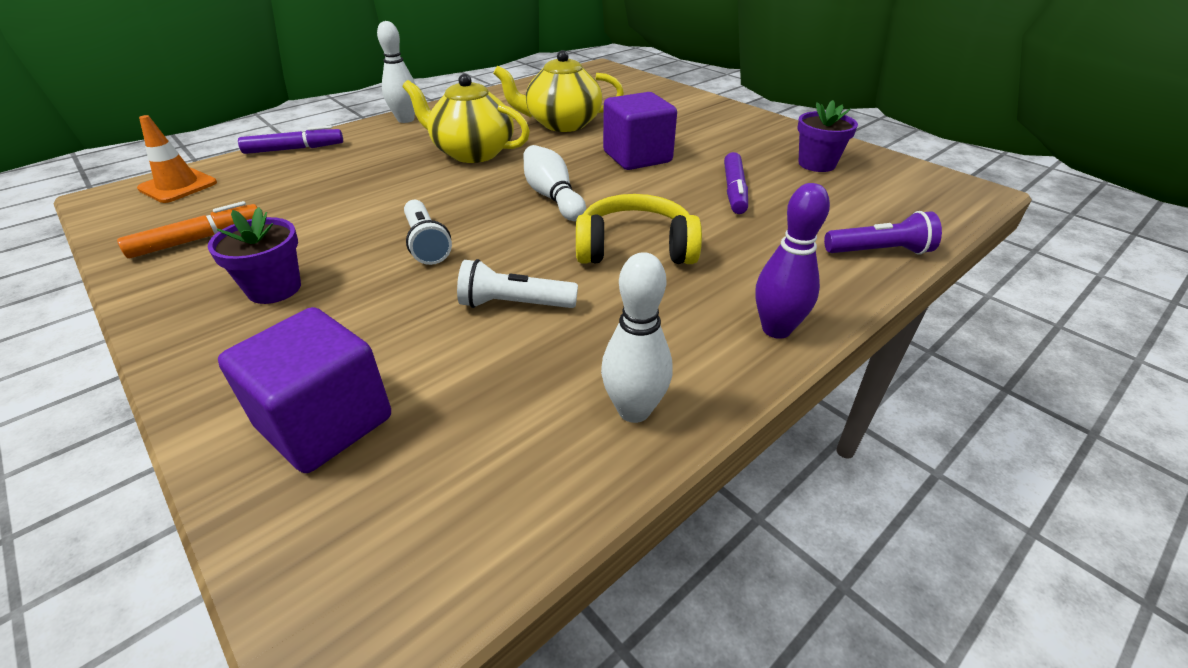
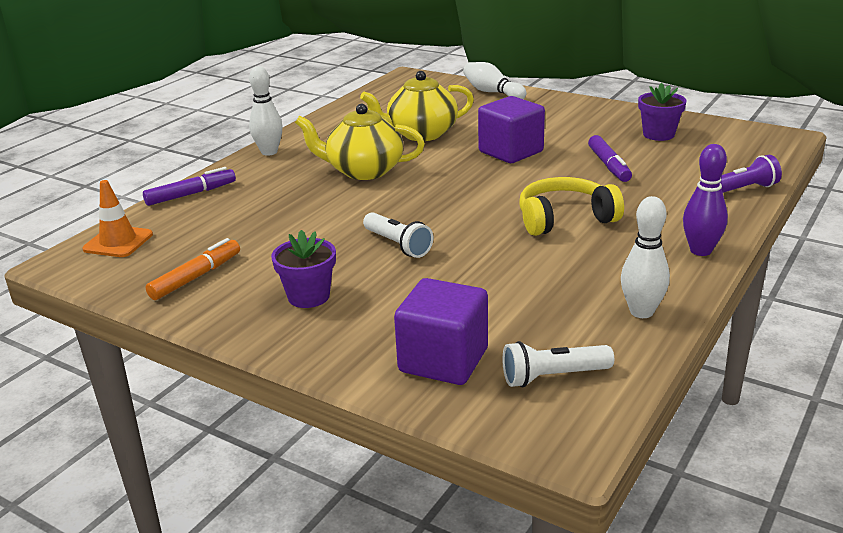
camera: 15 degrees left, 10 degrees down
white flashlight [457,259,578,308] -> white flashlight moved to [503,341,614,387]
white bowling pin [523,145,586,221] -> white bowling pin moved to [463,62,526,99]

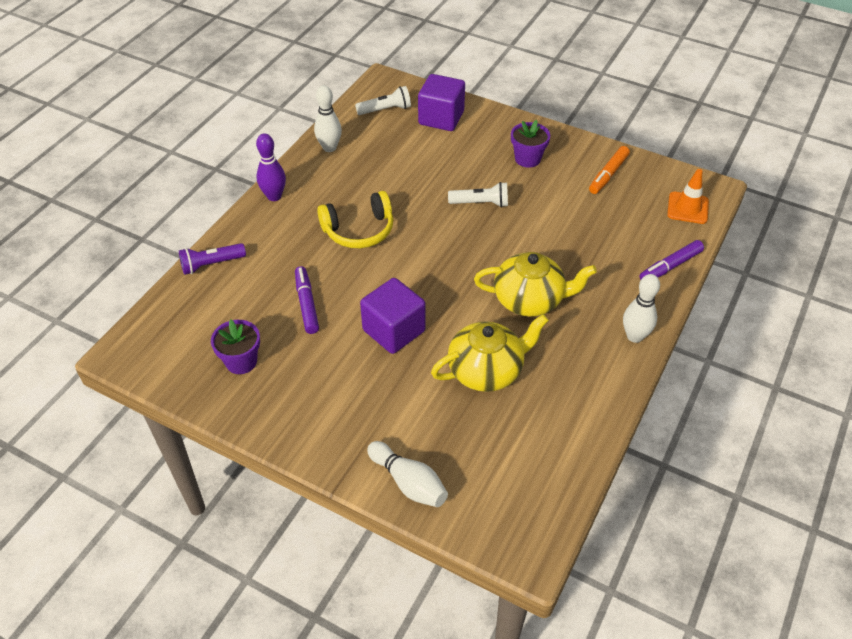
camera: 175 degrees right, 20 degrees up
white flashlight [363,212,433,258] -> white flashlight turned 135 degrees clockwise [448,182,508,207]

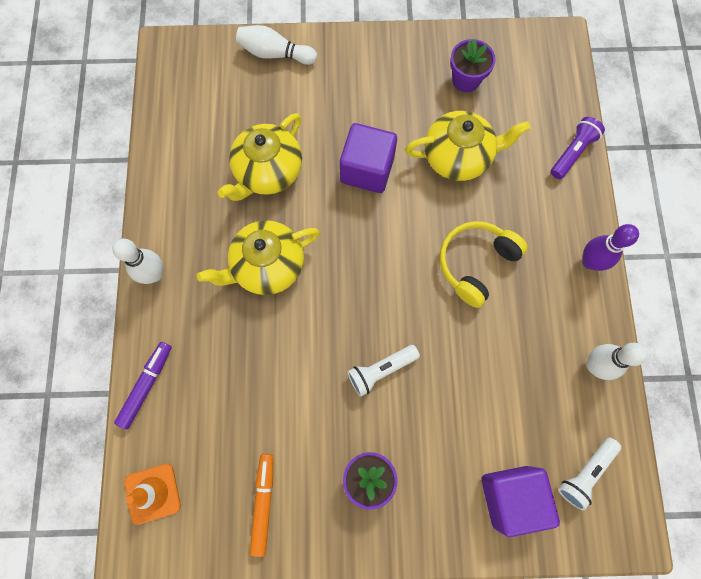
camera: 150 degrees right, 25 degrees up
purple marker [295,266,319,334] -> yellow teapot [405,111,531,181]

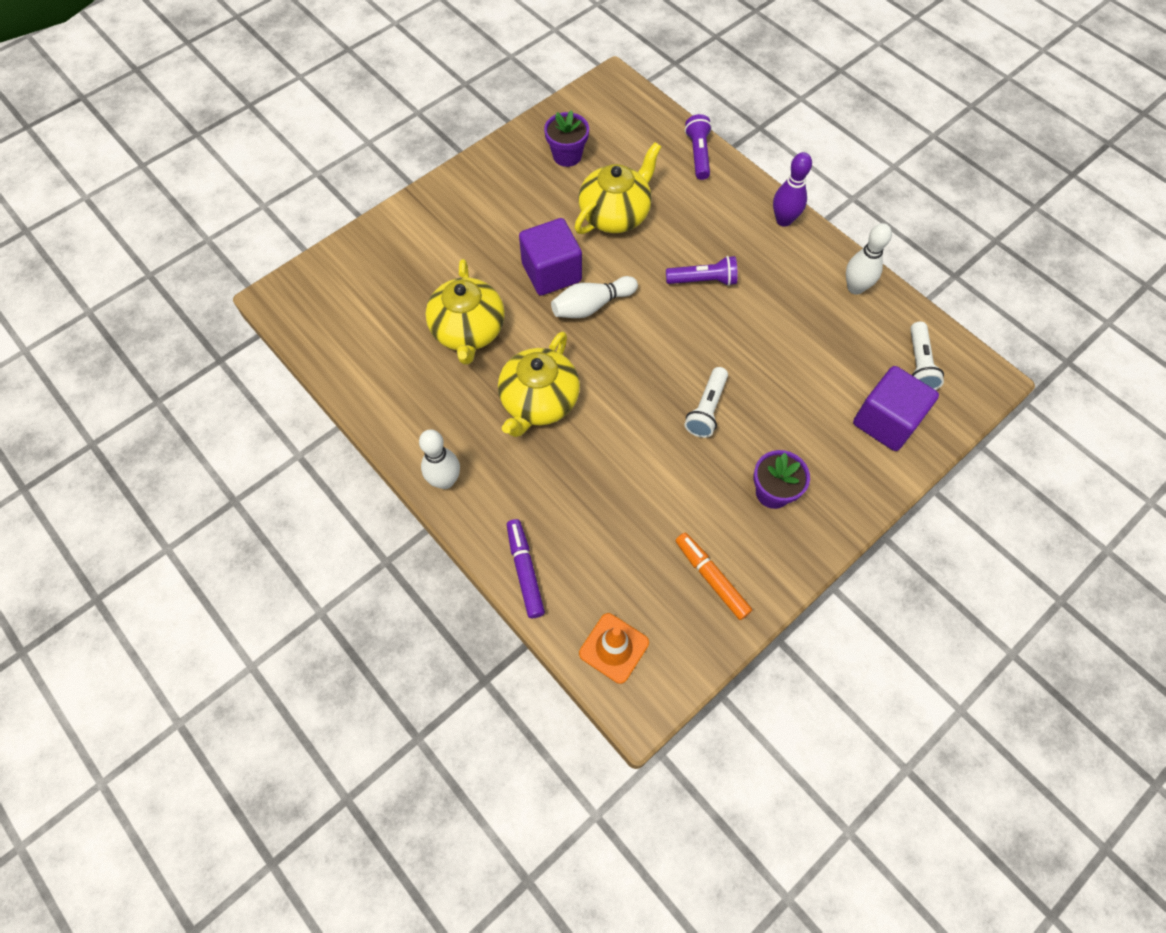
camera: 40 degrees left, 10 degrees down
white bowling pin [236,25,317,65] -> white bowling pin moved to [551,276,638,318]
yellow headphones [440,221,528,308] -> purple flashlight [666,256,737,286]

